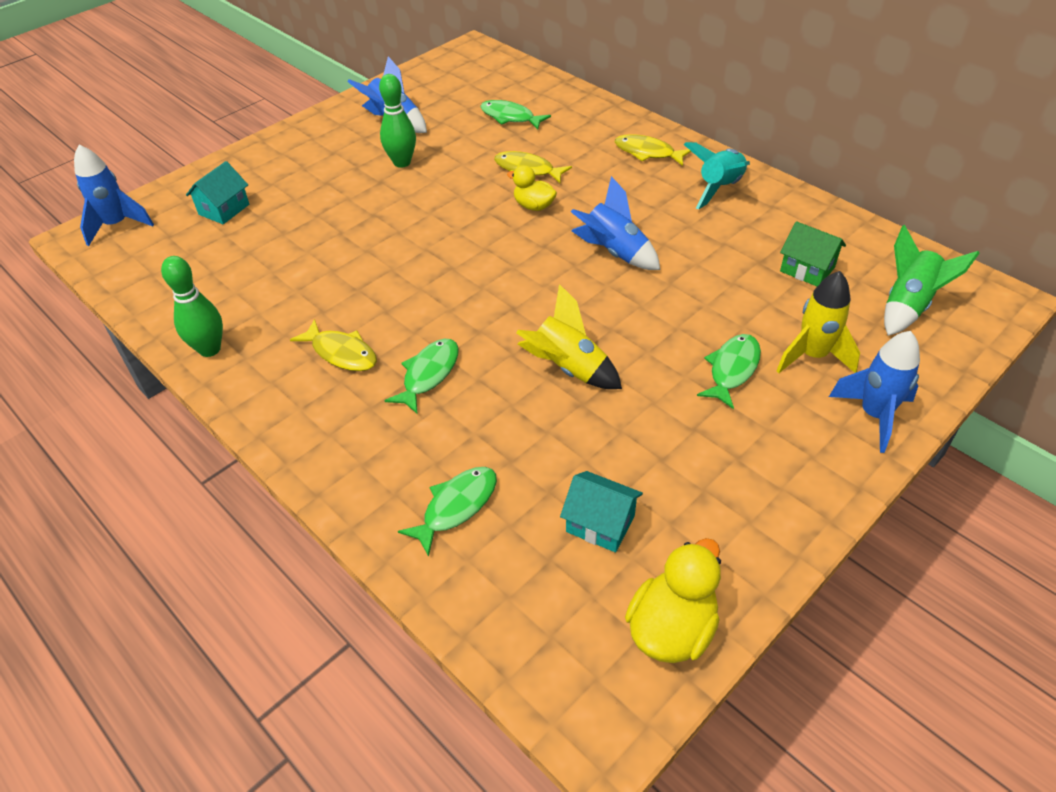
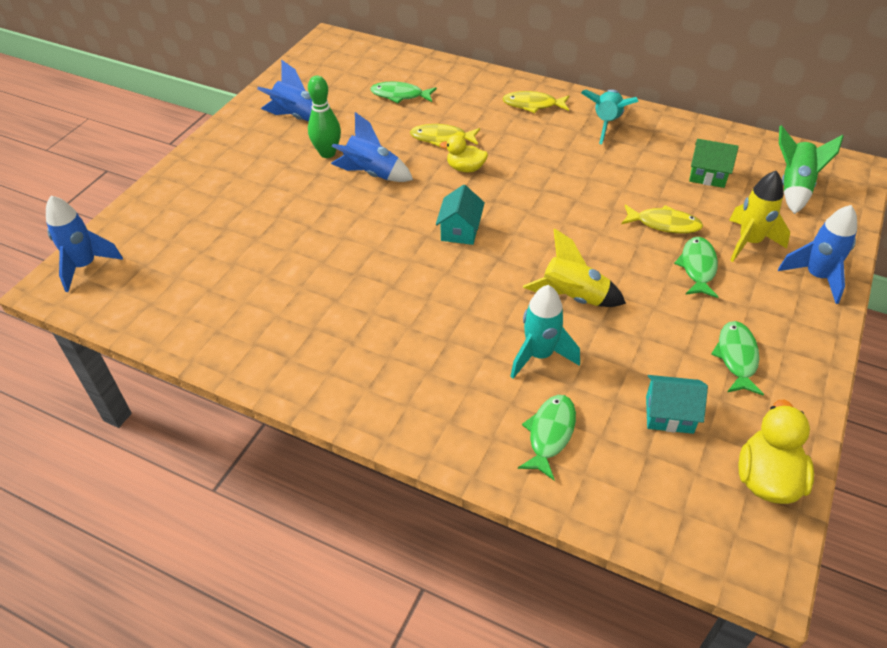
camera: 20 degrees left, 0 degrees up
green bowling pin [161,256,223,357] -> none
turquoise house [186,161,249,224] -> turquoise house moved to [436,184,485,245]
yellow fish [290,319,377,371] -> yellow fish moved to [621,205,703,234]
green fish [384,338,459,413] -> green fish moved to [711,321,764,396]
blue rocket [571,176,660,270] -> blue rocket moved to [331,112,413,182]
none -> turquoise rocket [510,285,580,378]

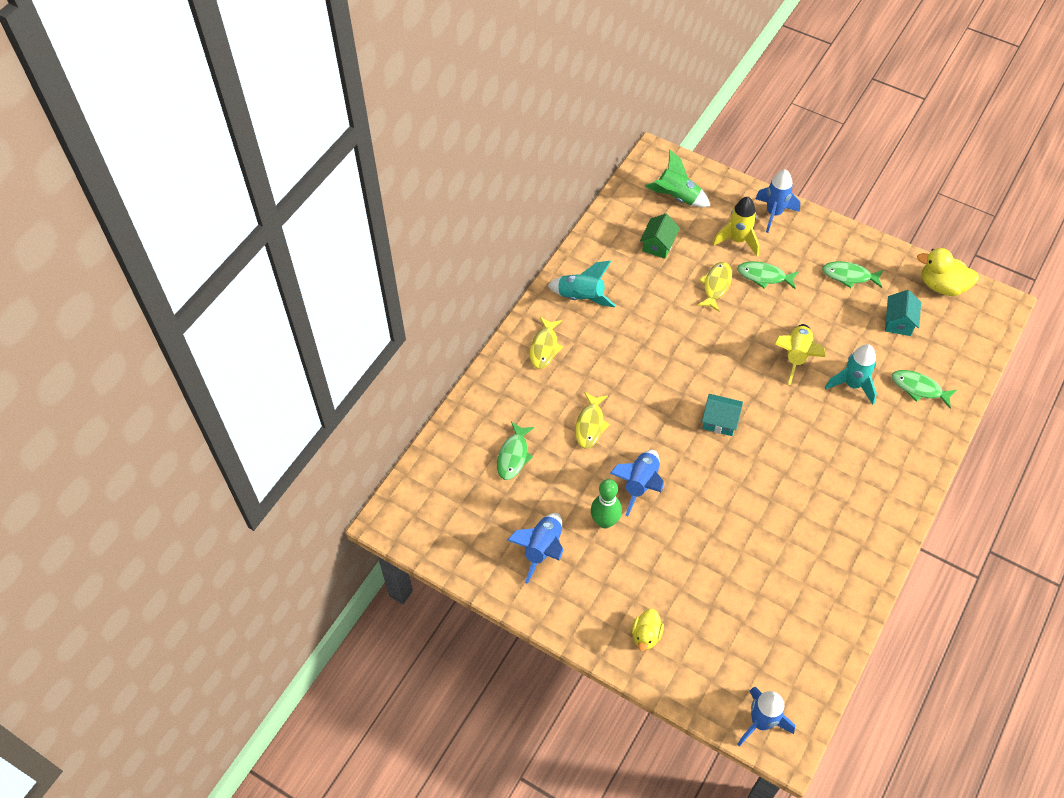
camera: 85 degrees left, 10 degrees up
yellow duck [440,135,488,172] -> yellow duck moved to [632,609,664,651]

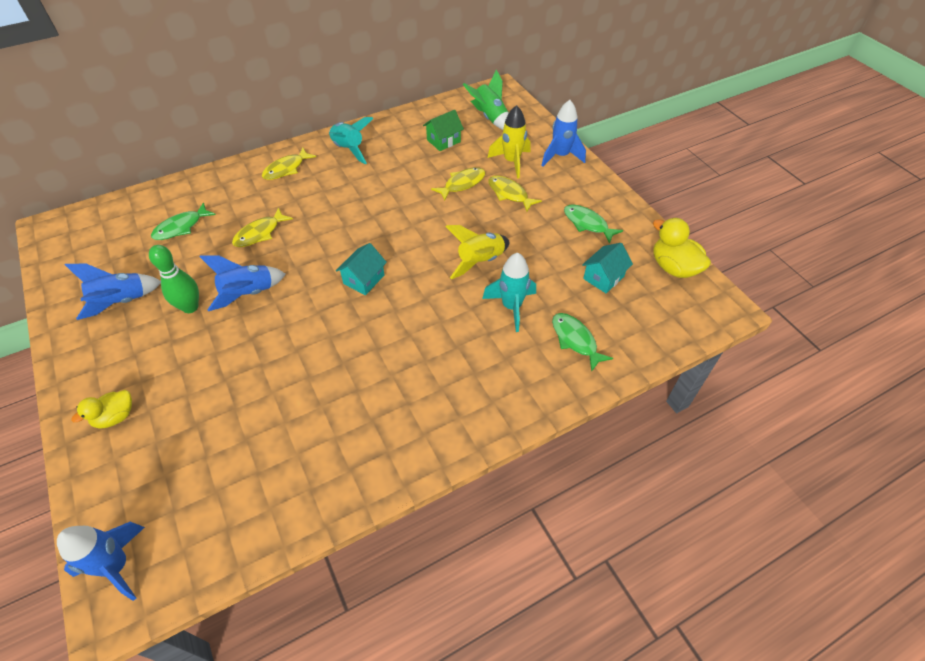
camera: 30 degrees right, 5 degrees down
turquoise house [702,394,743,436] -> turquoise house turned 75 degrees clockwise [336,243,387,295]
green fish [737,261,799,289] -> yellow fish [488,176,542,212]

